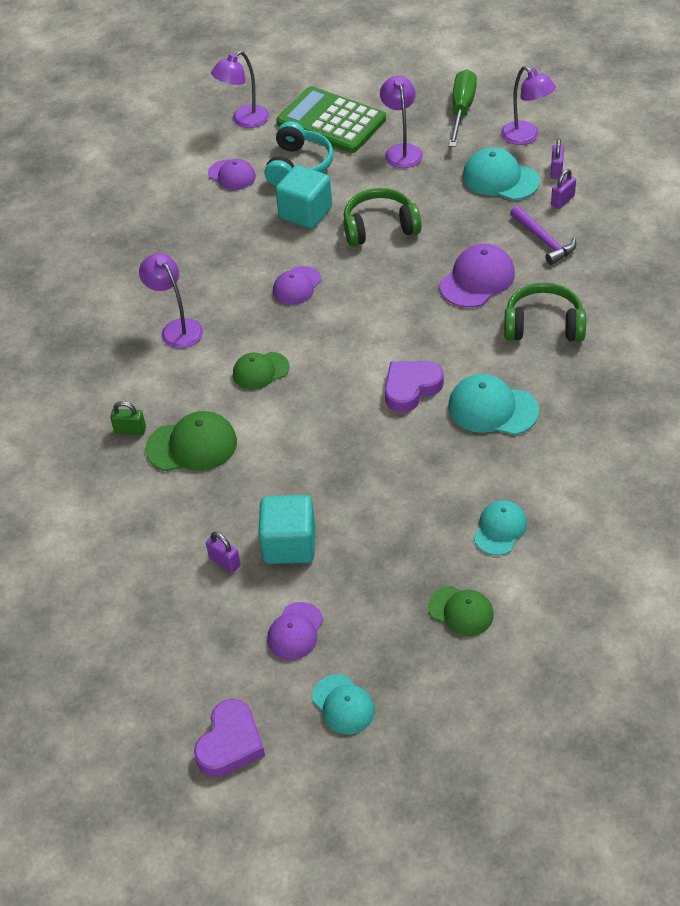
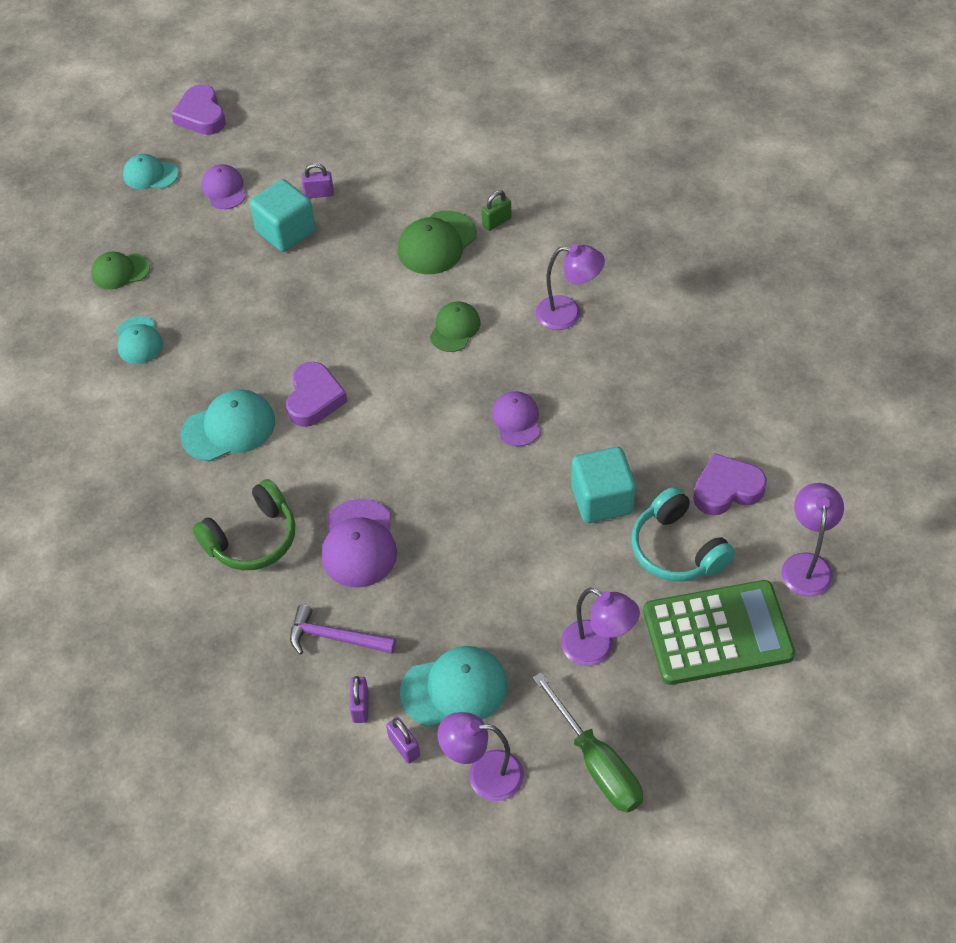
camera: 135 degrees right, 5 degrees up
purple cap [208,159,256,190] -> purple heart [693,453,767,515]
green headphones [344,188,422,246] -> none

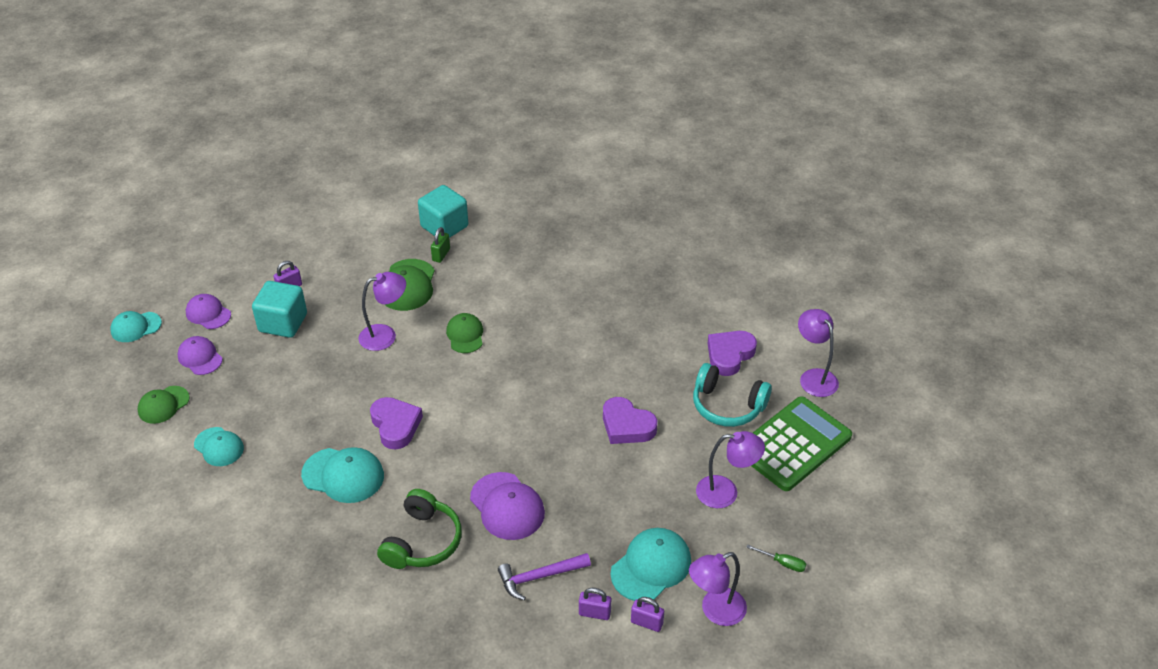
camera: 35 degrees left, 10 degrees down
purple heart [171,85,226,135] -> purple heart moved to [603,397,657,444]
turquoise cap [180,389,275,461] -> turquoise cap turned 75 degrees clockwise [301,447,384,503]
purple padlock [350,676,369,723] -> purple padlock turned 45 degrees counterclockwise [579,588,611,620]
purple cap [492,391,540,446] -> purple cap moved to [177,336,223,375]
green screwdriver [533,673,643,813] -> green screwdriver [746,545,806,572], size x0.46
purple lamp [536,244,605,330] -> purple lamp moved to [359,272,406,351]
turquoise cube [571,447,636,523] -> turquoise cube moved to [418,185,468,238]

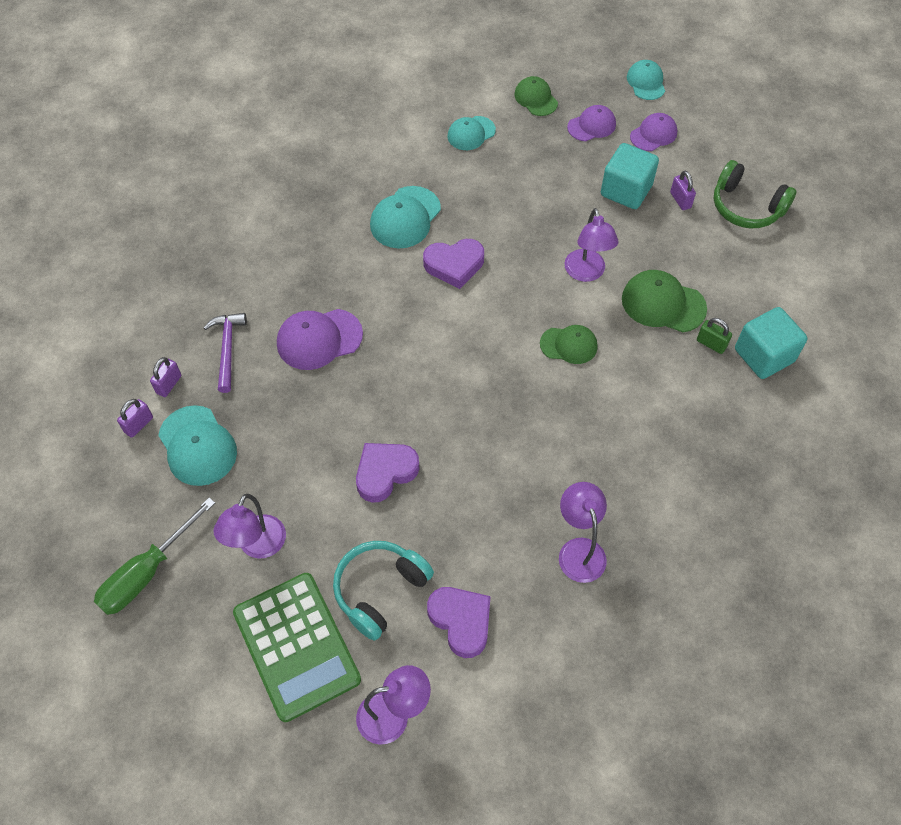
camera: 105 degrees right, 15 degrees up
green headphones [377,489,462,569] -> green headphones moved to [714,160,797,228]
purple lamp [689,552,747,626] -> purple lamp moved to [559,482,607,583]
green screwdriver [746,545,806,572] -> green screwdriver [94,498,215,615], size x2.19

